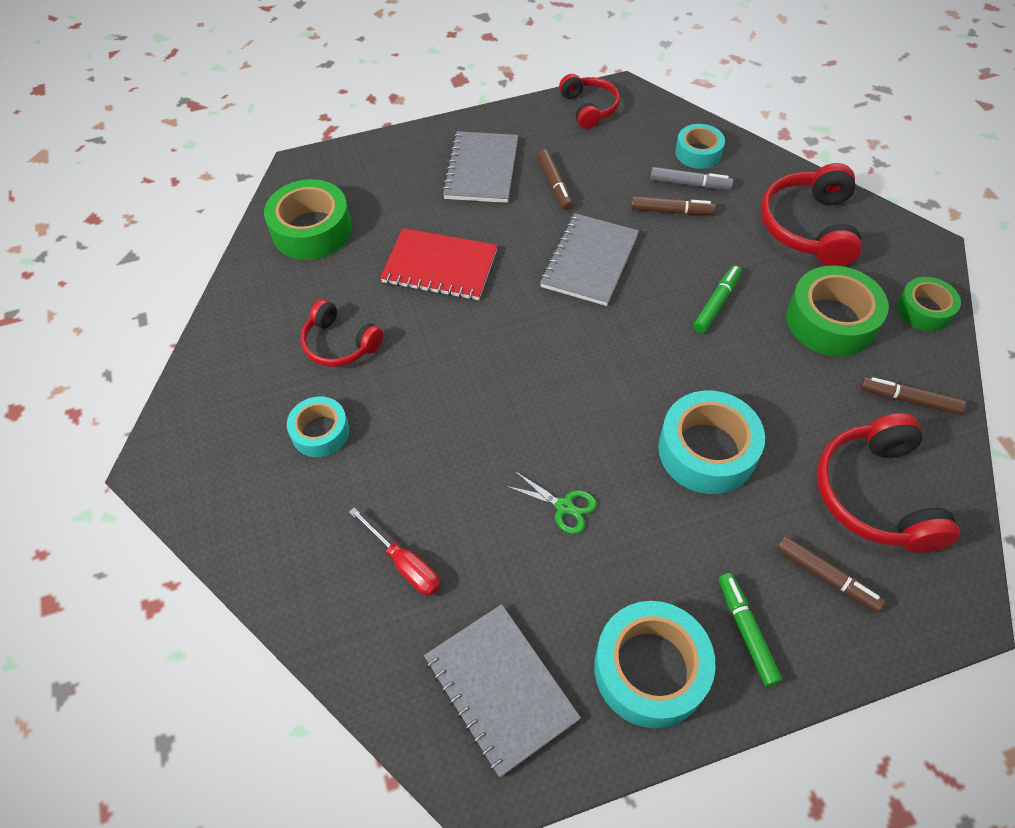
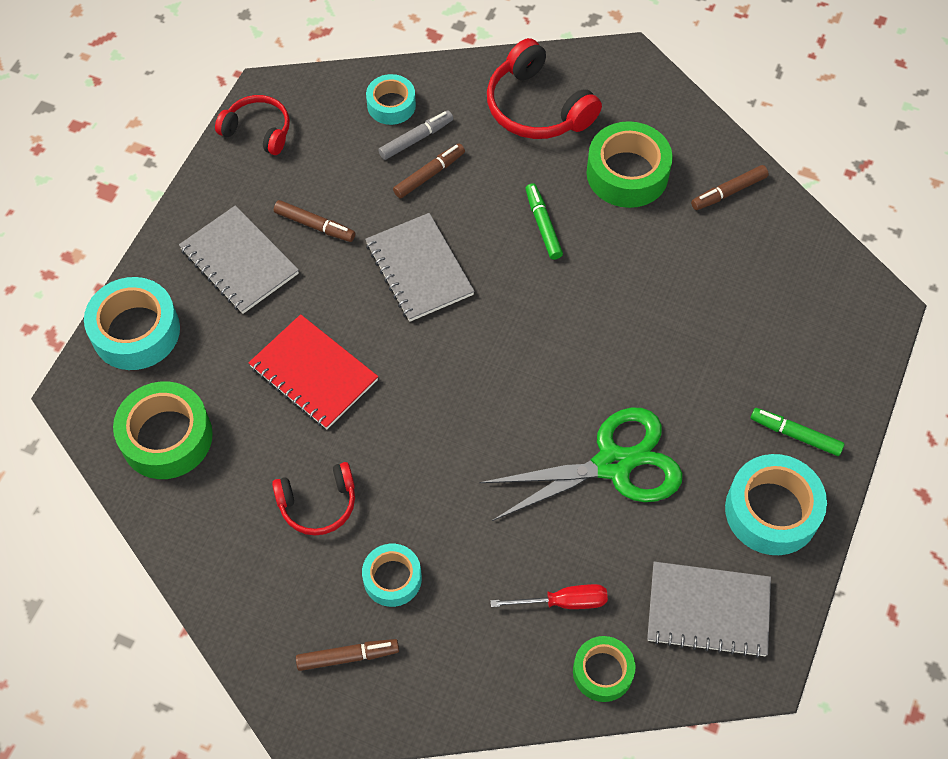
camera: 50 degrees left, 5 degrees up
red notebook [380,228,498,300] -> red notebook turned 75 degrees clockwise [249,314,378,429]
green scissors [506,471,597,534] -> green scissors [479,408,683,521], size x2.34
turquoise tape [658,391,765,494] -> turquoise tape moved to [84,277,180,370]
brown marker [776,536,885,612] -> brown marker moved to [296,639,399,671]
red headphones [816,413,960,553] -> none
green tape [897,277,961,331] -> green tape moved to [573,636,635,702]

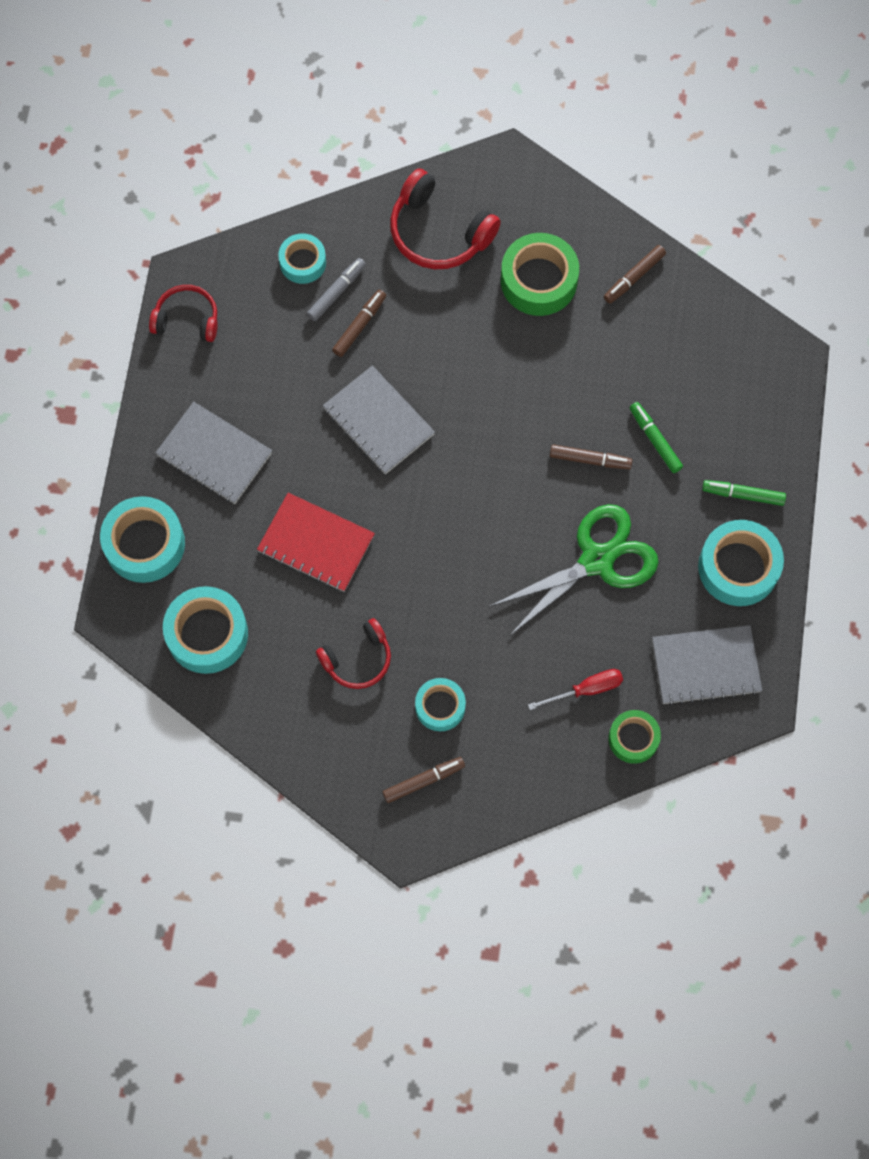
camera: 15 degrees left, 10 degrees up
green tape [113,381,213,479] -> turquoise tape [163,586,248,674]
brown marker [274,200,355,242] -> brown marker moved to [550,445,632,469]
green marker [525,183,563,260] -> green marker moved to [630,402,683,473]

